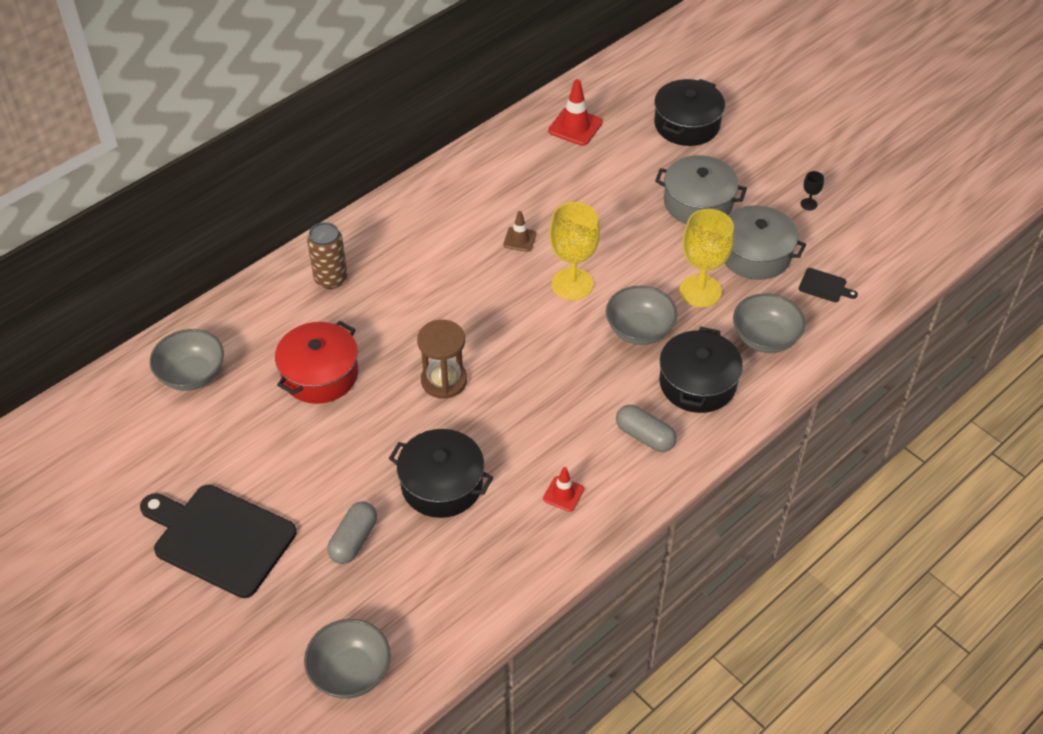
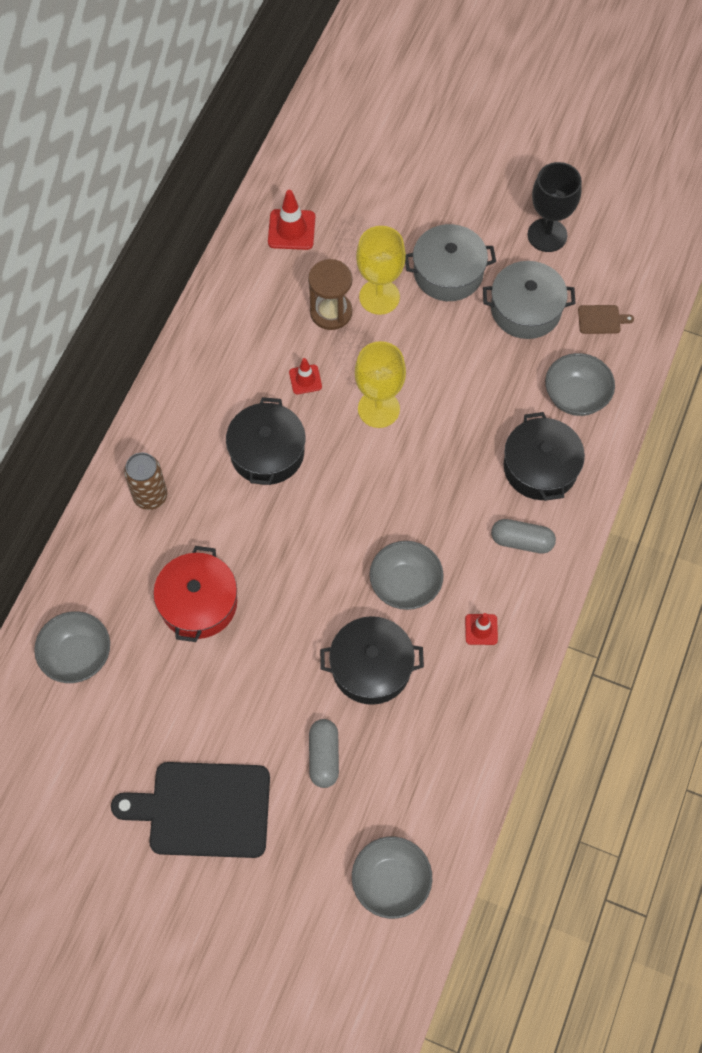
camera: 25 degrees left, 15 degrees up
brown hourglass [417,320,467,399] -> brown hourglass moved to [308,259,352,330]
brown traffic cone [503,211,536,252] -> red traffic cone [289,358,322,394]
grey bowl [606,286,677,345] -> grey bowl moved to [370,541,444,610]
black pot [654,79,725,146] -> black pot moved to [226,397,306,485]
yellow goblet [679,209,734,307] -> yellow goblet moved to [356,226,406,315]
black cutting board [799,268,858,302] -> brown cutting board [578,305,634,334]
black goblet [801,171,824,210] -> black goblet [528,162,582,252], size x2.39

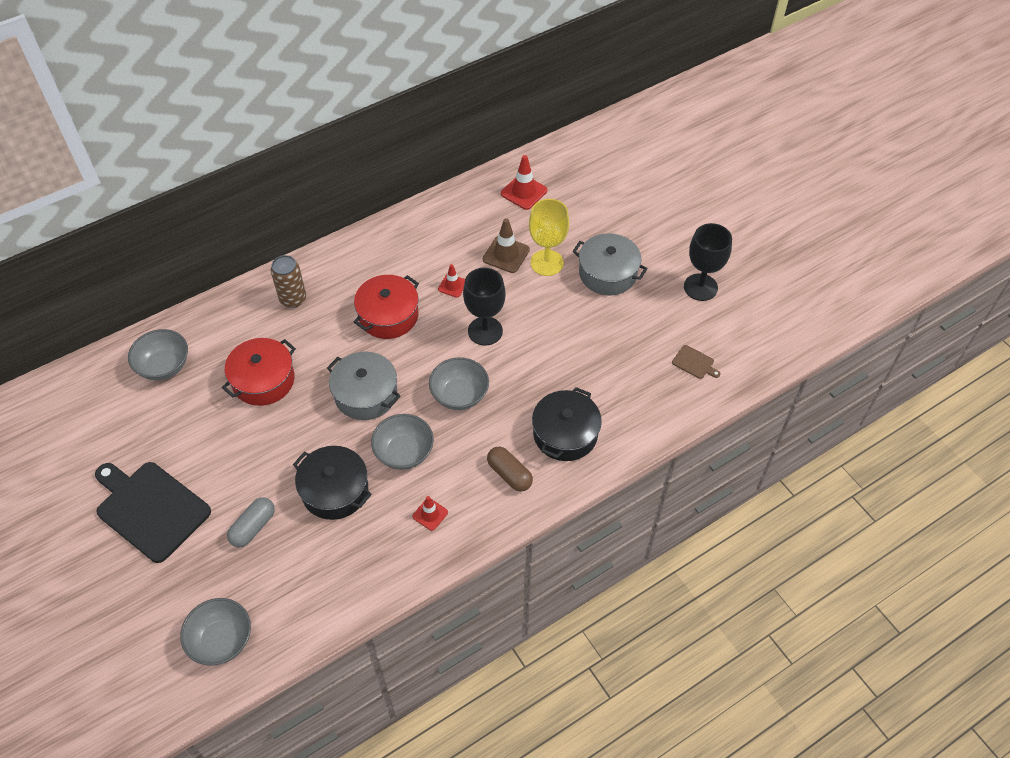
camera: 35 degrees right, 10 degrees down
black pot [226,397,306,485] -> red pot [354,275,419,339]
brown hourglass [308,259,352,330] -> brown traffic cone [483,218,530,273]
yellow goblet [355,341,406,428] -> black goblet [463,268,506,346]
grey pot [483,261,575,339] -> grey pot moved to [327,352,401,420]
grey capsule [491,519,556,554] -> brown capsule [487,447,533,491]
grey bowl [545,353,615,416] -> grey bowl moved to [429,357,489,410]

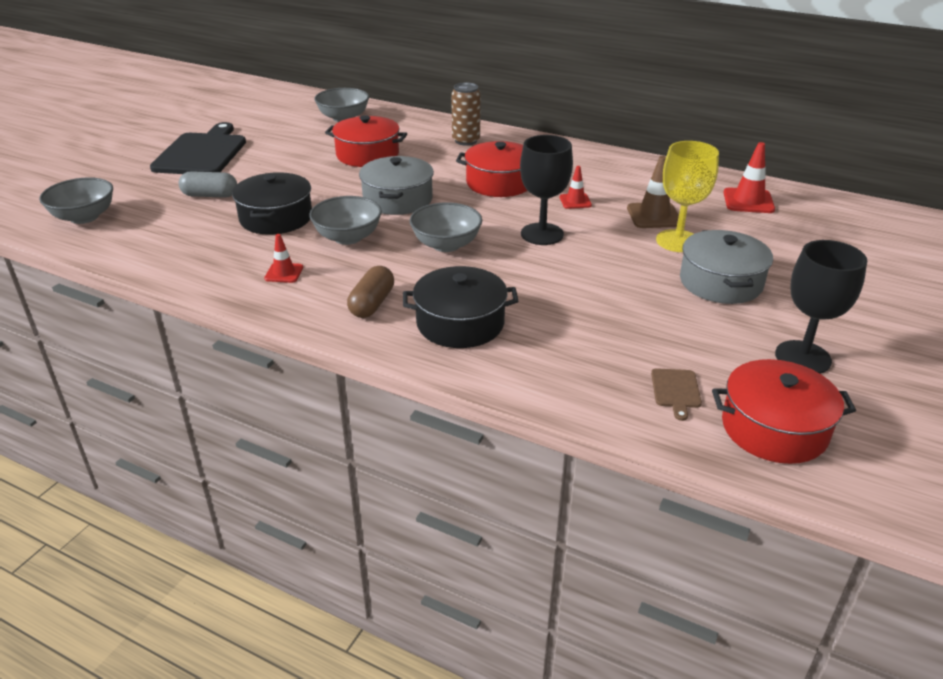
camera: 60 degrees right, 20 degrees down
none -> red pot [712,359,856,464]

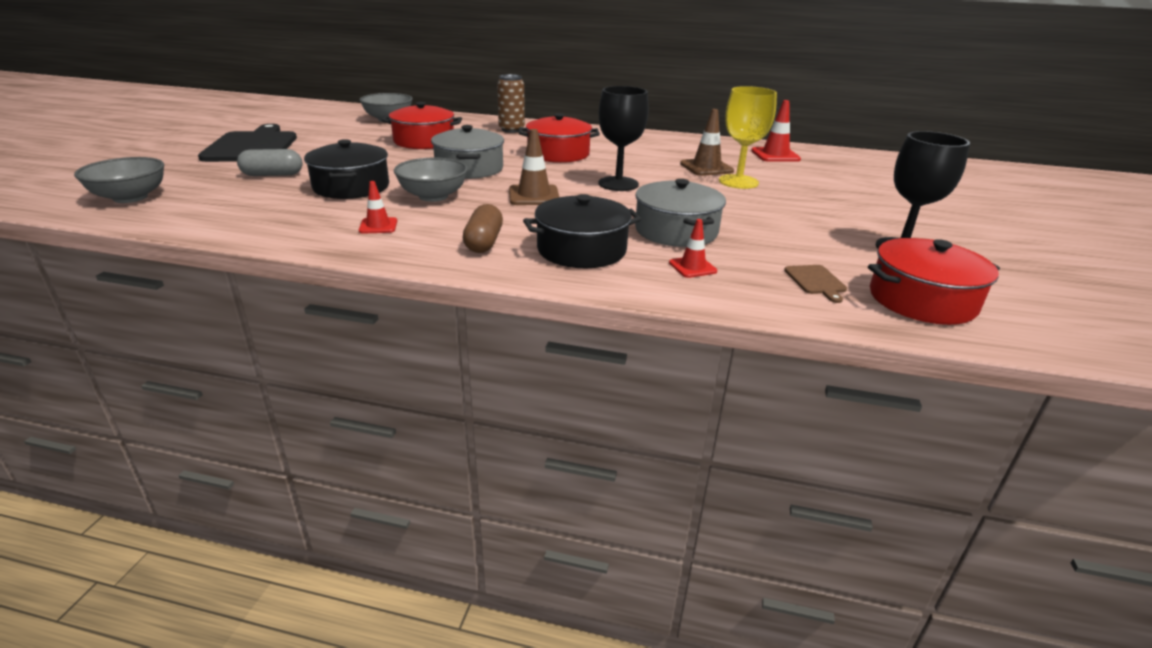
camera: 15 degrees left, 5 degrees down
grey bowl [410,202,482,252] -> brown traffic cone [509,129,559,205]
red traffic cone [560,166,592,209] -> red traffic cone moved to [669,219,717,278]
grey pot [680,230,773,304] -> grey pot moved to [635,179,726,247]

